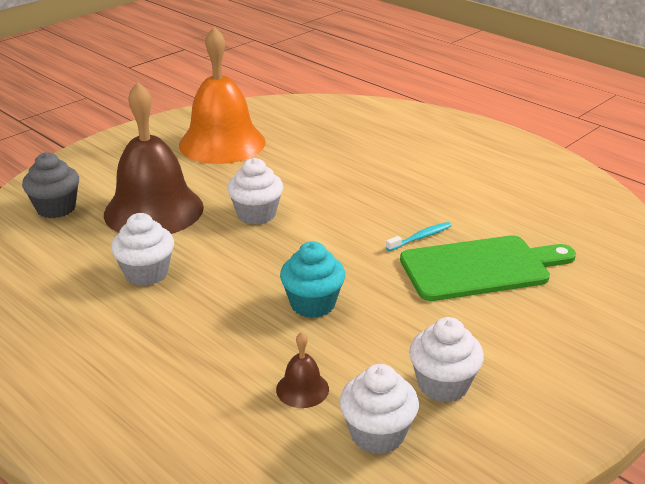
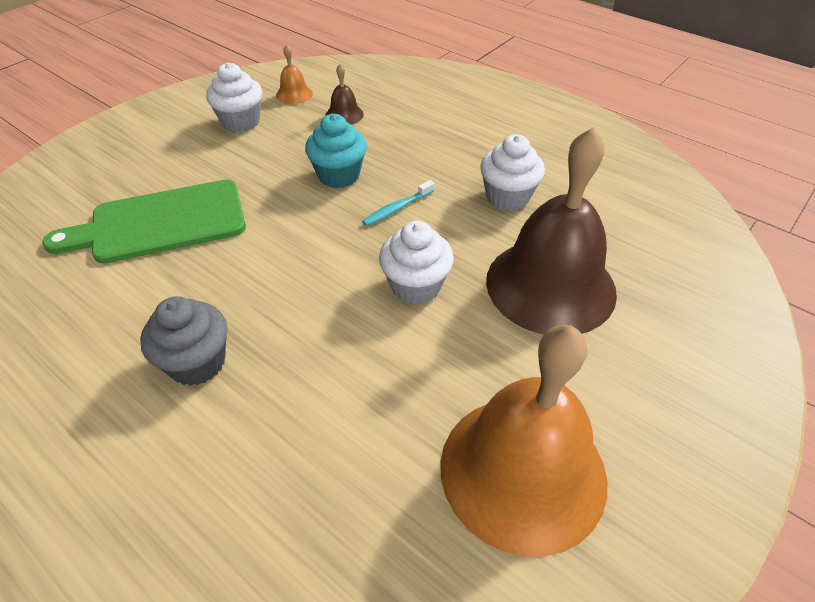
camera: 175 degrees right, 15 degrees up
grey cupcake [22,152,79,218] -> grey cupcake moved to [140,296,228,386]
white cupcake [340,364,419,455] -> orange bell [276,44,313,104]
turquoise toothbrush [386,222,452,251] -> turquoise toothbrush moved to [362,180,435,226]

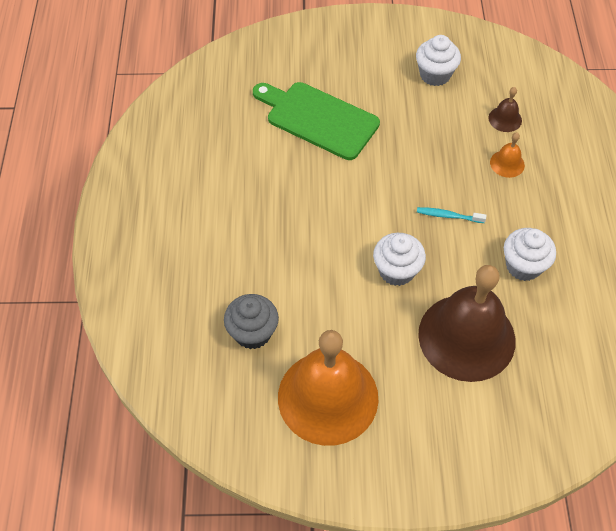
camera: 50 degrees right, 10 degrees up
grey cupcake [140,296,228,386] -> grey cupcake moved to [224,294,279,349]
orange bell [276,44,313,104] -> orange bell moved to [490,132,525,178]
turquoise cupcake [305,114,367,188] -> none

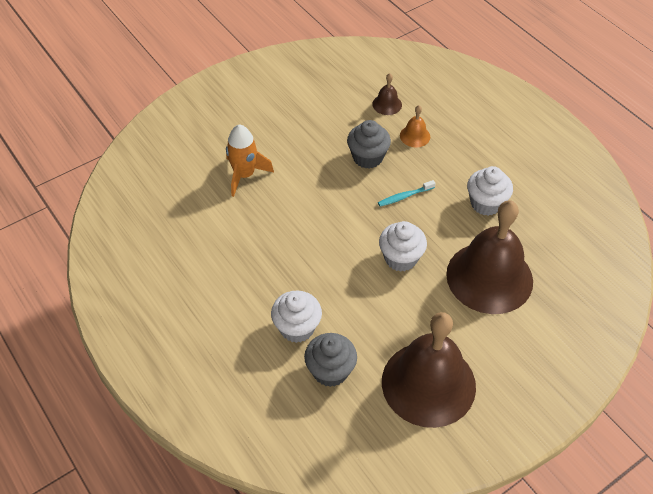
camera: 35 degrees left, 5 degrees down
green cutting board [253,82,380,160] -> orange rocket [226,125,274,197]
orange bell [278,330,378,446] -> brown bell [382,312,476,428]
white cupcake [416,35,461,86] -> white cupcake moved to [271,290,322,343]
none -> grey cupcake [347,120,391,169]

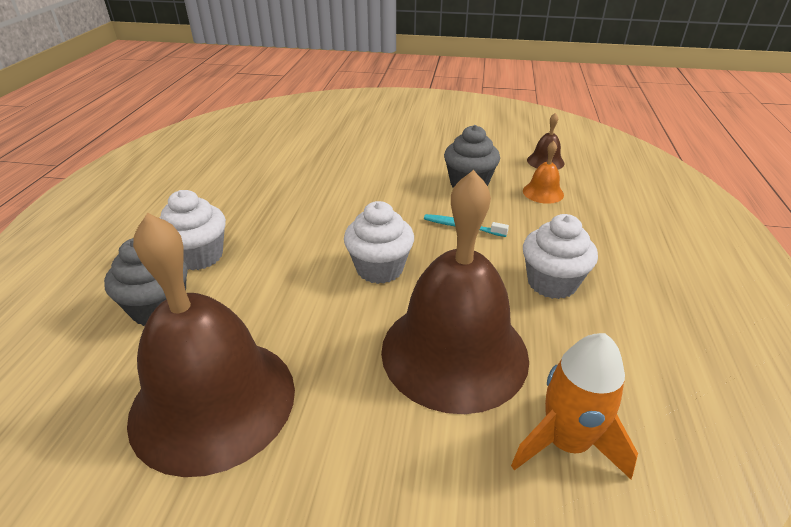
camera: 45 degrees right, 15 degrees down
orange rocket [226,125,274,197] -> orange rocket moved to [511,333,638,479]

